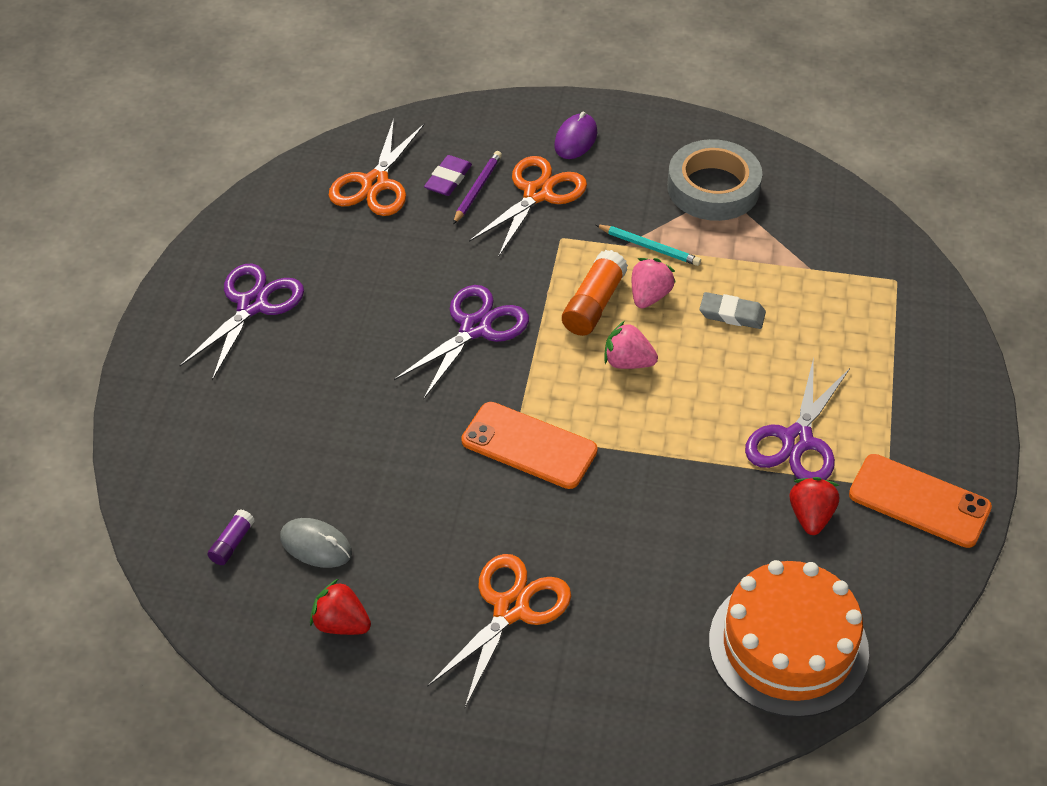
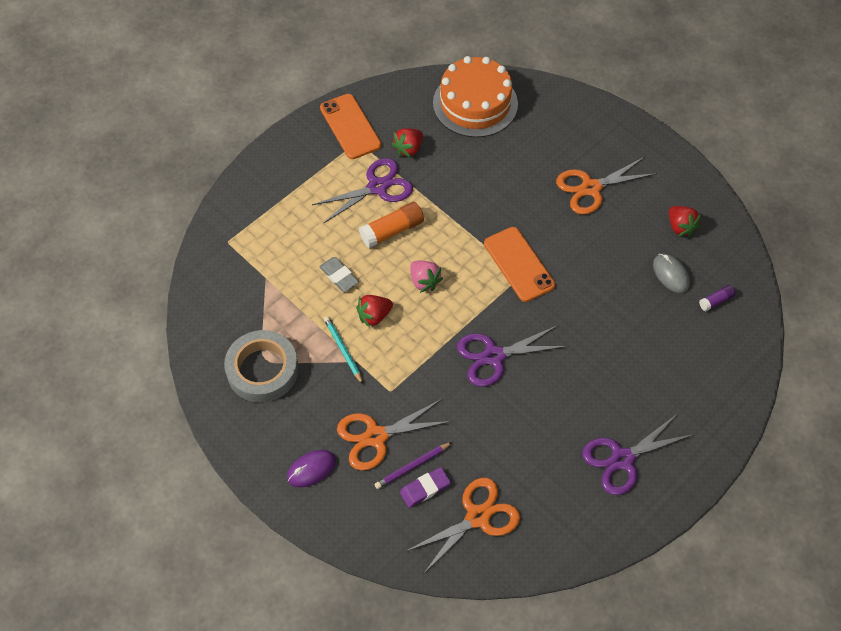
camera: 145 degrees left, 10 degrees up
orange glue stick [562,250,628,336] -> orange glue stick moved to [359,202,424,248]
pink strawberry [632,258,676,308] -> red strawberry [356,295,393,328]

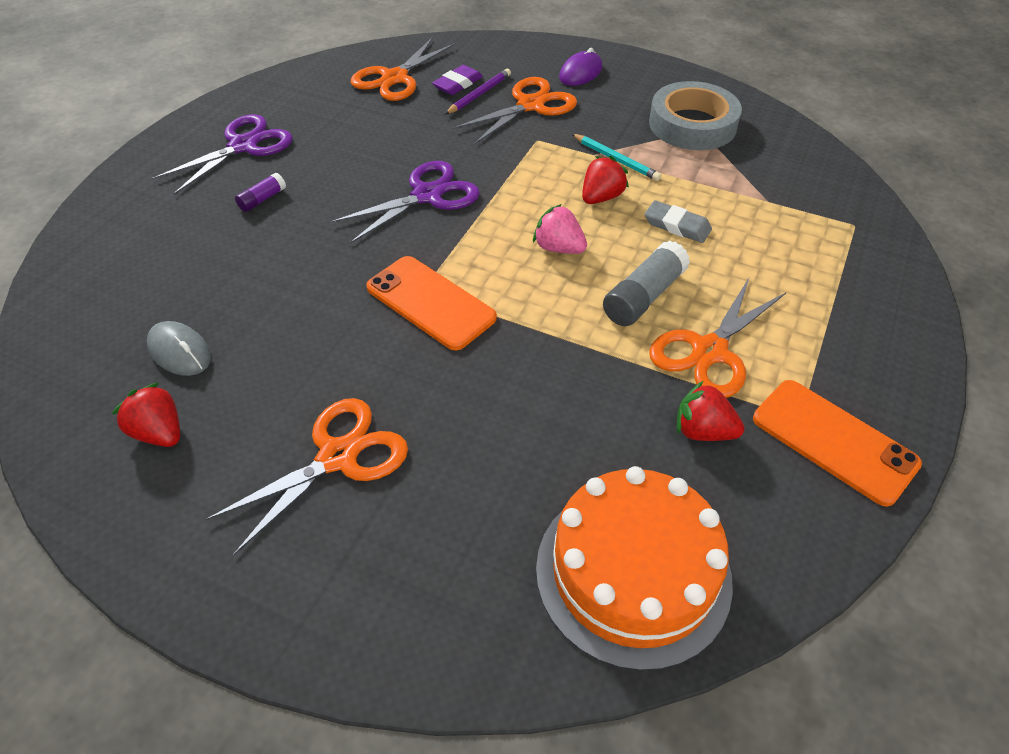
camera: 160 degrees right, 10 degrees down
purple scissors [312,158,413,224] -> orange scissors [649,278,786,398]
orange glue stick [359,202,424,248] -> grey glue stick [603,241,690,326]
red strawberry [392,128,423,158] -> red strawberry turned 90 degrees counterclockwise [677,381,745,441]
purple glue stick [699,285,736,311] -> purple glue stick moved to [235,172,286,212]

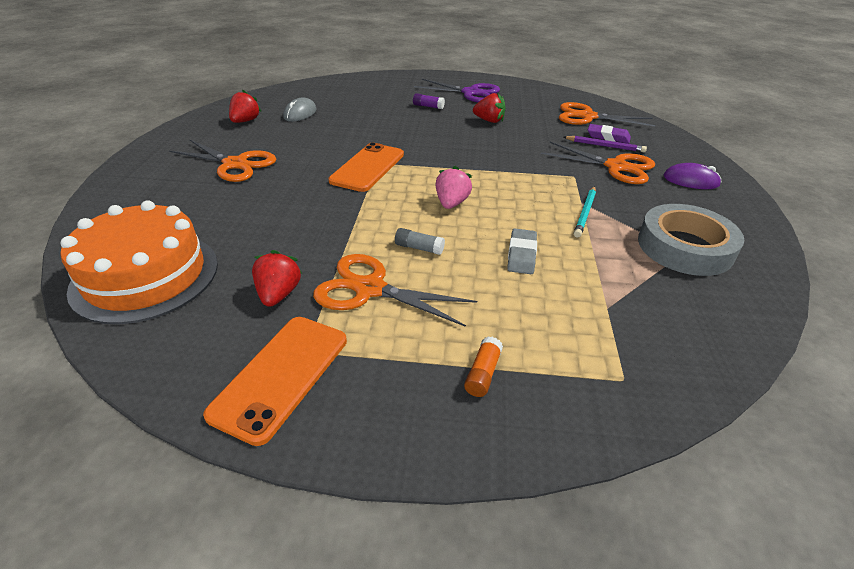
camera: 70 degrees right, 10 degrees down
purple scissors [330,161,480,244] -> none
red strawberry [582,156,629,204] -> red strawberry moved to [473,93,506,123]
grey glue stick [603,241,690,326] -> grey glue stick [395,228,445,255], size x0.55
none -> orange glue stick [464,337,503,397]

